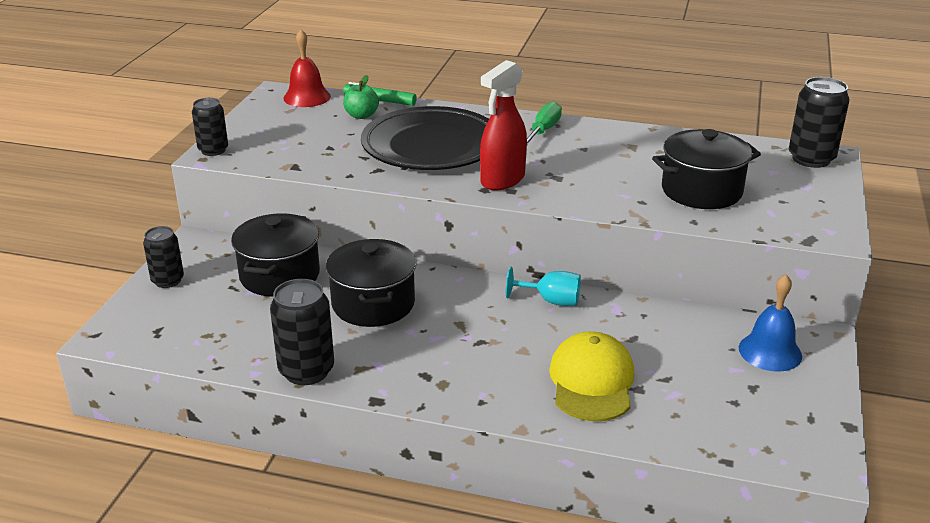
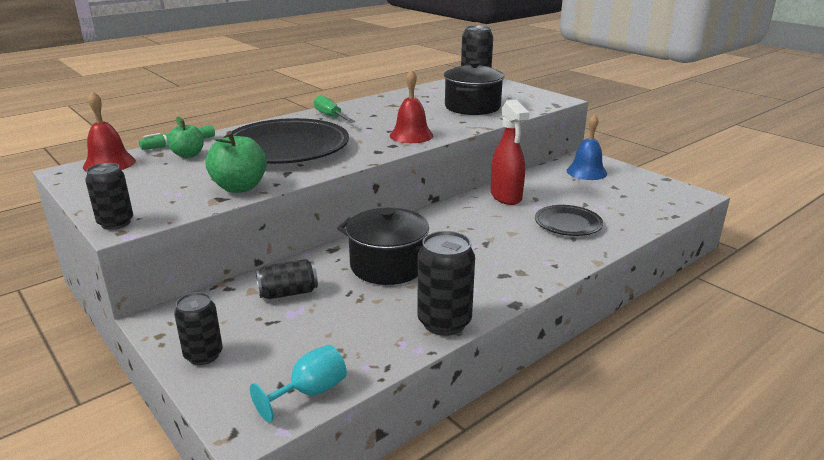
camera: 55 degrees left, 5 degrees down
black pot [231,213,320,297] -> black can [256,259,318,299]
red spray bottle [480,60,527,190] -> red spray bottle moved to [491,100,530,205]
turquoise goblet [506,267,581,306] -> turquoise goblet moved to [250,345,347,422]
yellow cap [549,332,634,421] -> black plate [535,205,603,236]
none -> green apple [205,131,267,193]
none -> red bell [390,69,433,143]

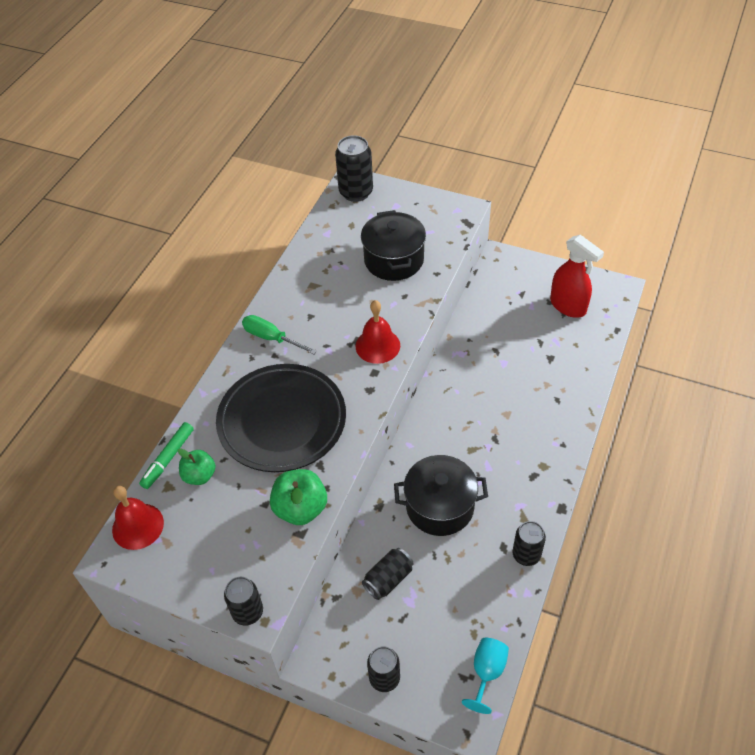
camera: 25 degrees left, 25 degrees up
black can [417,231,475,336] -> black can [512,521,546,566], size x0.66
red spray bottle [491,100,530,205] -> red spray bottle moved to [550,235,604,318]
black plate [535,205,603,236] -> none
blue bell [566,114,607,180] -> none

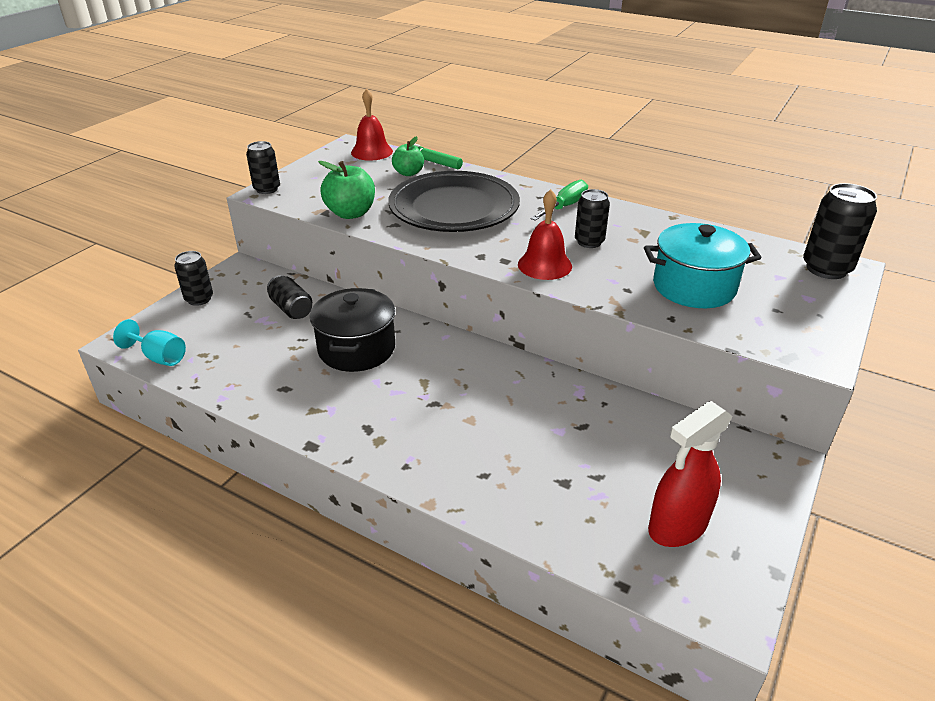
camera: 95 degrees right, 15 degrees down
black pot [361,210,426,281] -> turquoise pot [644,223,762,308]
black can [512,521,546,566] -> black can moved to [575,189,610,248]

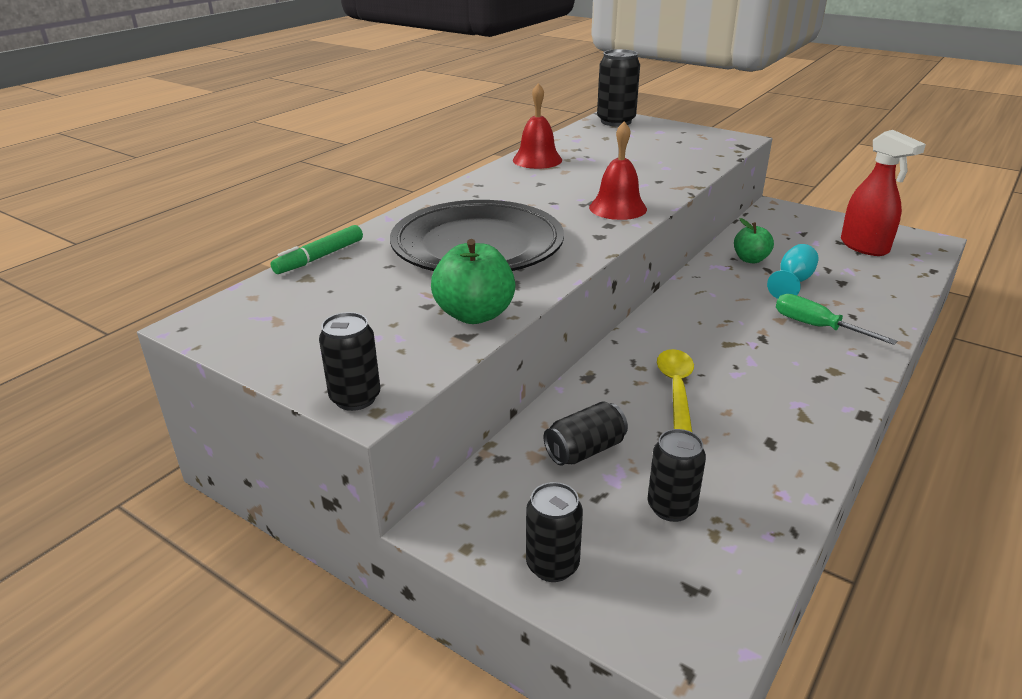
camera: 85 degrees left, 5 degrees down
turquoise goblet [113,319,186,366] -> turquoise goblet moved to [767,244,819,299]
black pot [310,288,395,372] -> yellow spoon [657,349,694,432]
red bell [351,89,393,161] -> red bell moved to [513,83,562,169]
green apple [392,136,424,176] -> green apple moved to [734,218,774,263]
green screwdriver [530,180,588,221] -> green screwdriver moved to [776,294,897,345]
black can [575,189,610,248] -> black can moved to [648,429,706,522]
turquoise pot [644,223,762,308] -> none

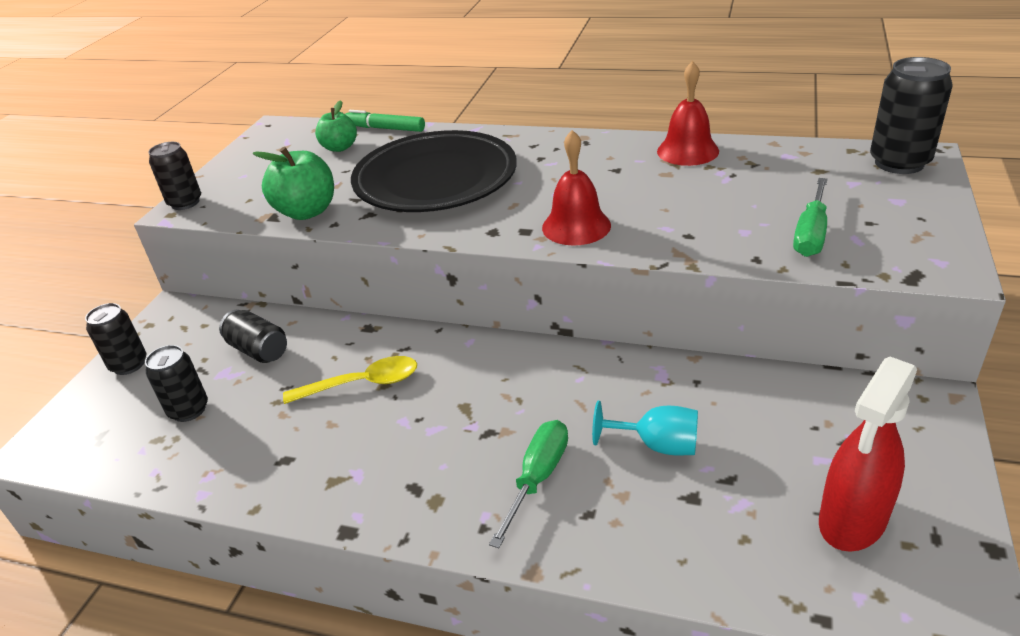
camera: 75 degrees right, 5 degrees up
green apple [734,218,774,263] -> green apple moved to [315,100,357,152]
none -> green screwdriver [793,178,827,257]

